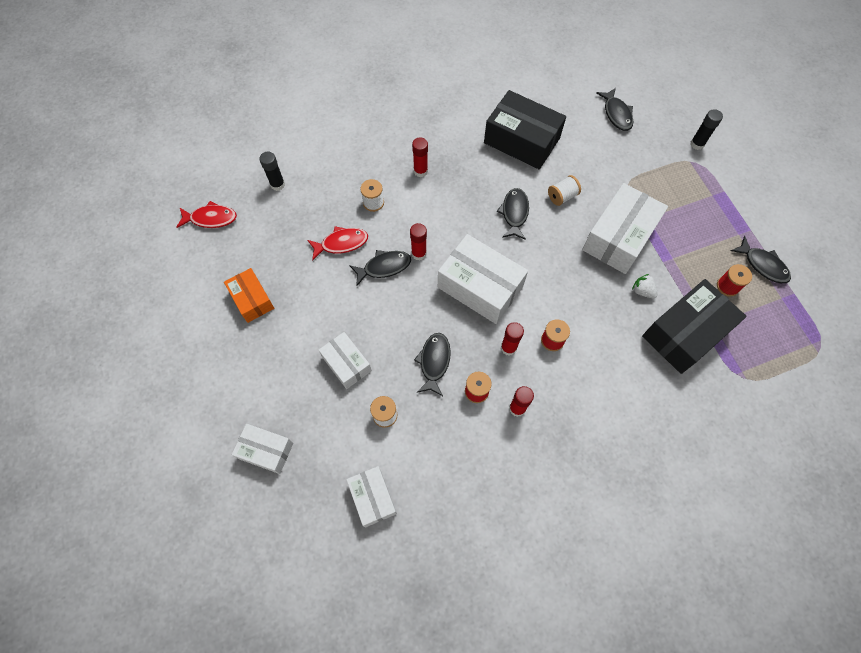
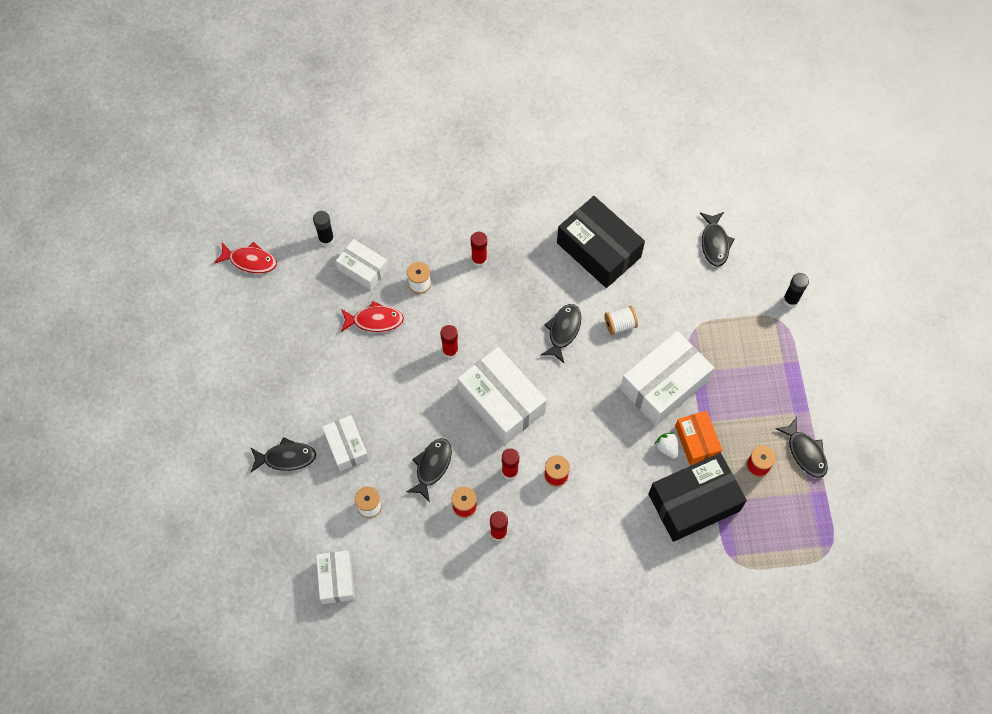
camera: 15 degrees right, 0 degrees up
orange box [224,268,274,323] -> orange box moved to [675,411,722,465]
white box [232,424,293,474] -> white box moved to [336,239,388,290]
black fish [349,250,411,286] -> black fish moved to [250,437,316,472]

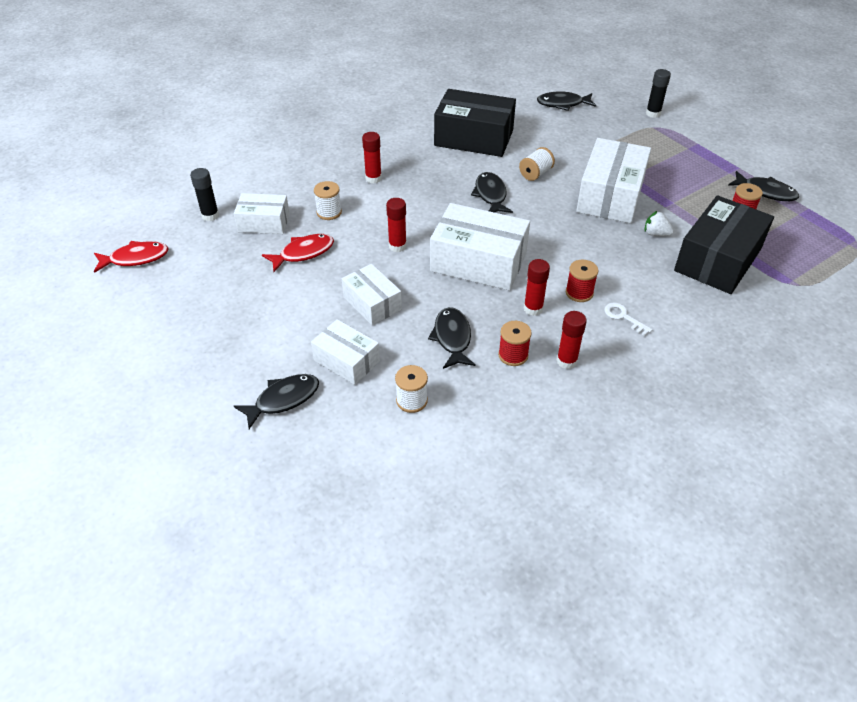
camera: 30 degrees left, 20 degrees down
white box [316,550,355,604] -> white box moved to [342,264,402,325]
orange box [675,411,722,465] -> none
black fish [700,212,734,267] -> black fish turned 120 degrees clockwise [537,91,596,111]
none -> white key [604,302,652,336]

